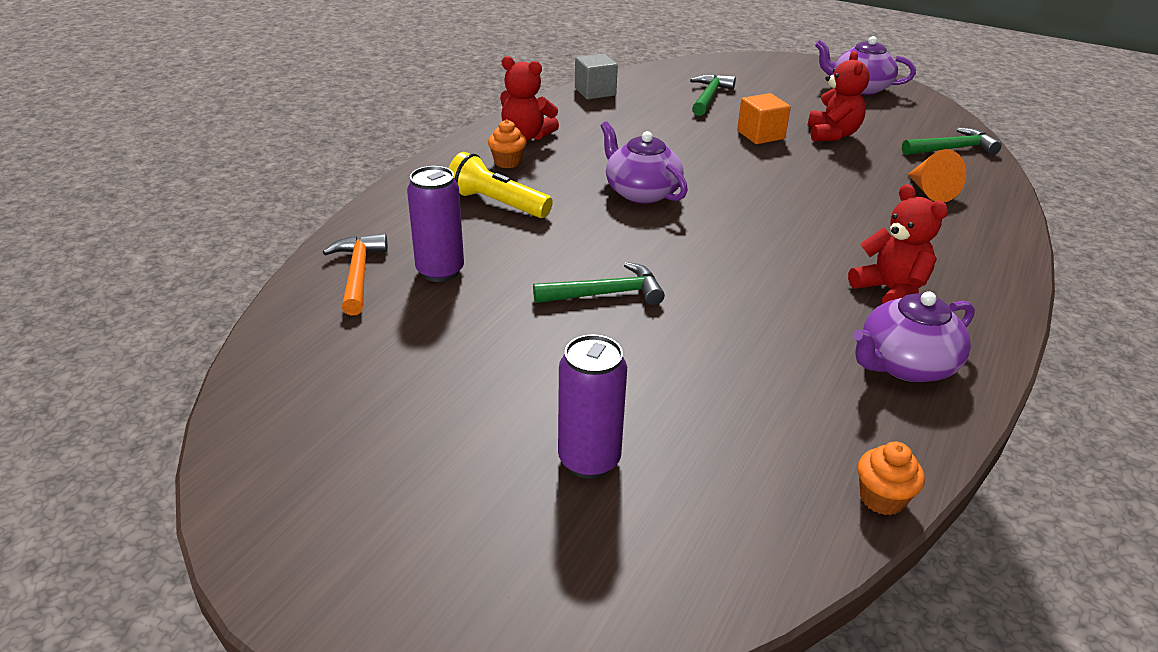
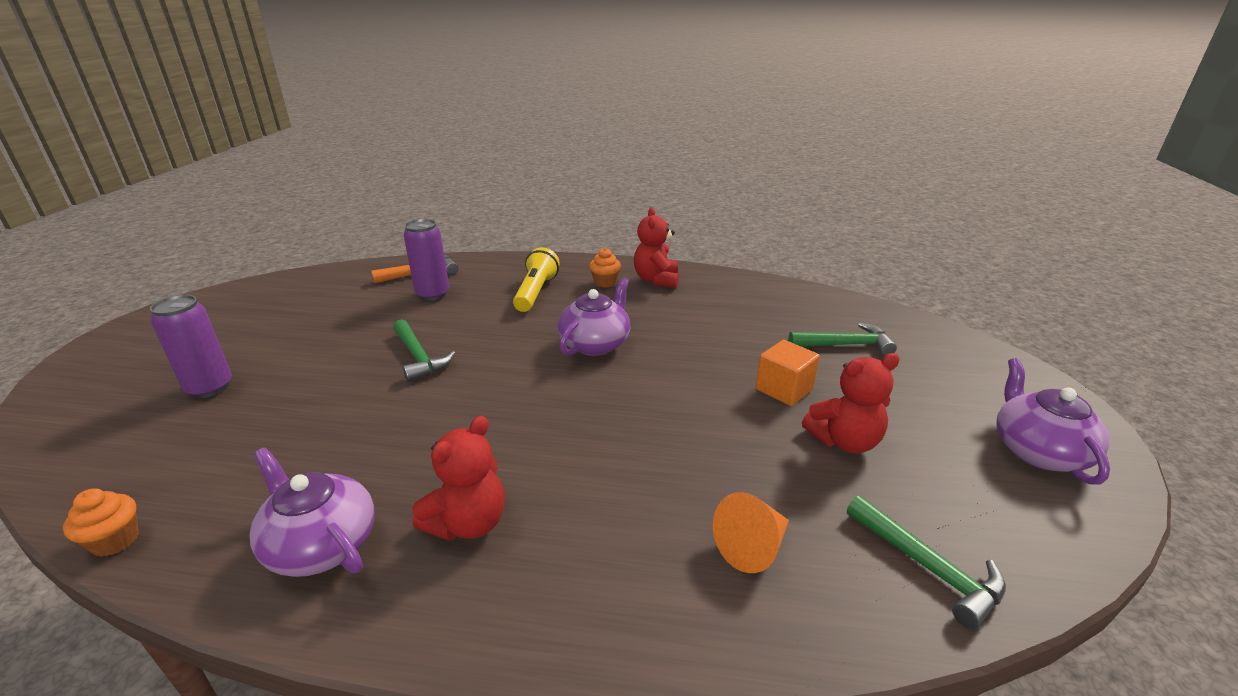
camera: 70 degrees right, 5 degrees down
grey cube [575,54,618,99] -> none

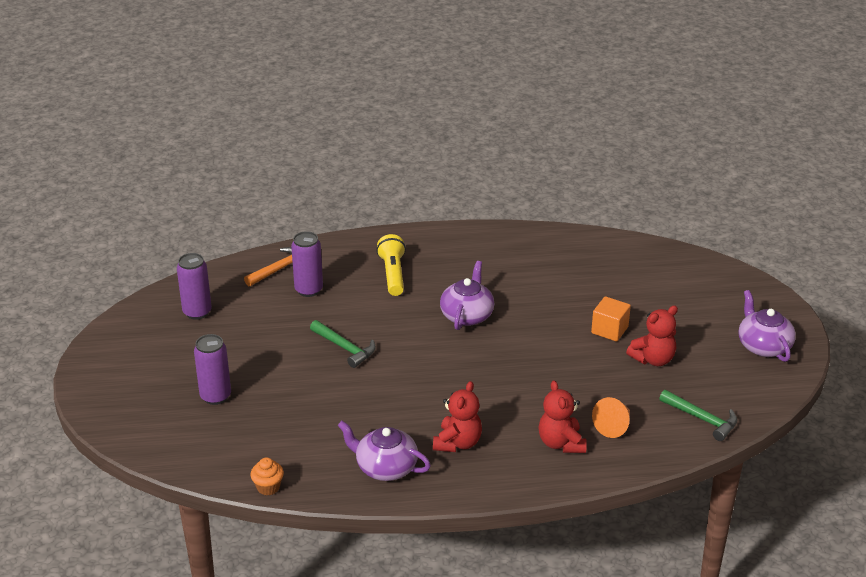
camera: 15 degrees left, 5 degrees up
orange cupcake [589,248,621,288] -> none
red teddy bear [634,208,679,288] -> red teddy bear moved to [538,380,587,453]
green hammer [789,323,897,356] -> none
none -> purple can [177,253,212,320]

